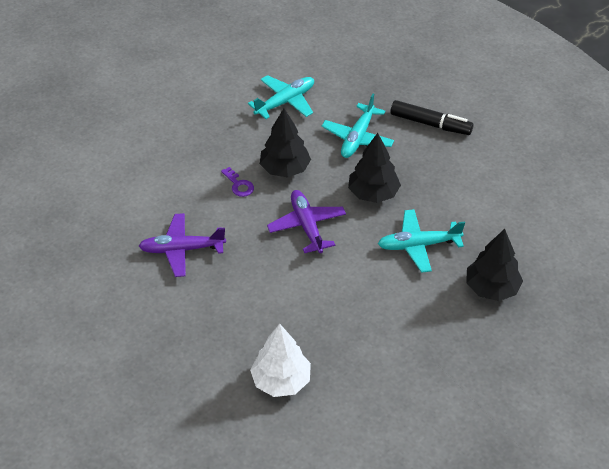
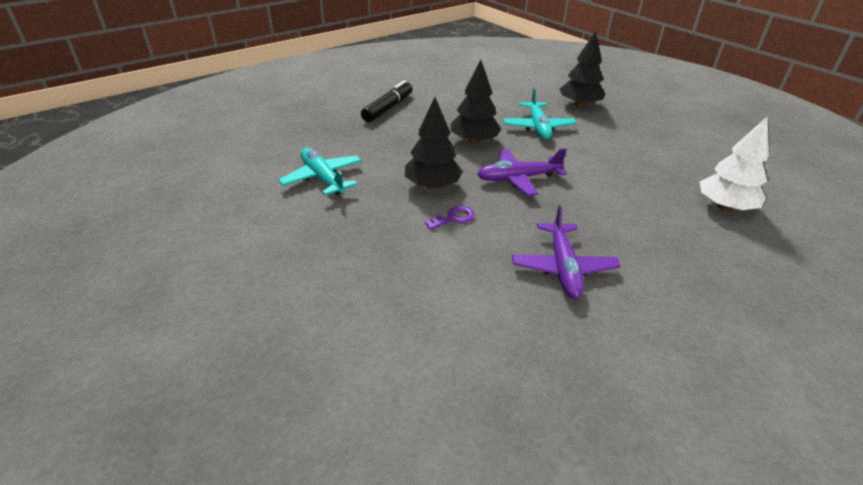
camera: 85 degrees left, 10 degrees down
turquoise plane [322,94,394,158] -> none

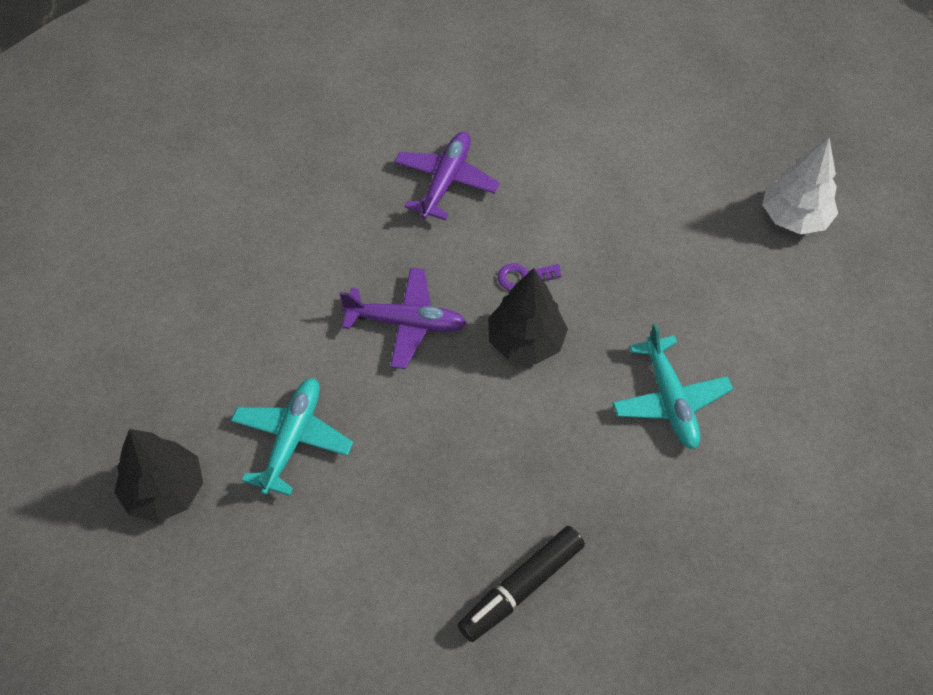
camera: 160 degrees left, 20 degrees up
black tree [451,60,502,144] -> none
white tree [700,117,769,211] -> white tree moved to [762,137,838,234]

